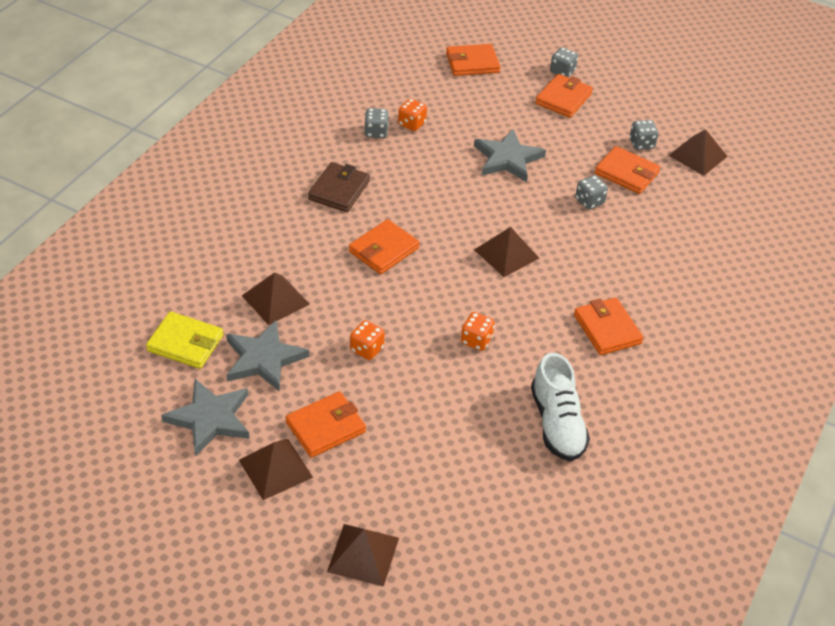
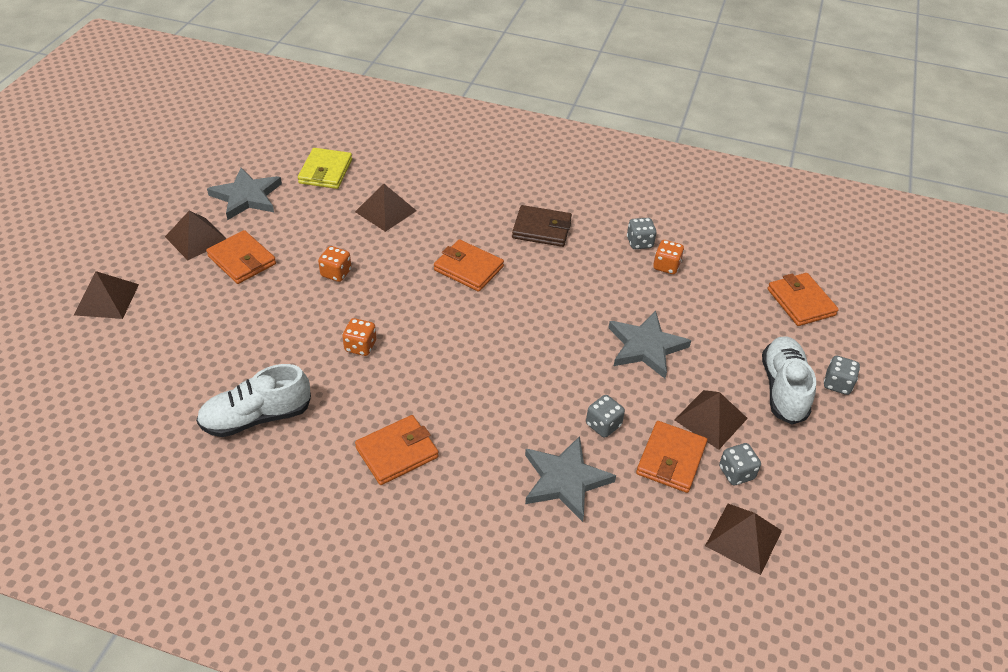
camera: 80 degrees right, 0 degrees up
grey star [226,320,309,392] -> grey star moved to [525,436,616,522]
brown pyramid [474,227,539,277] -> brown pyramid moved to [674,390,748,450]
orange wallet [535,74,593,118] -> white shoe [762,336,816,425]

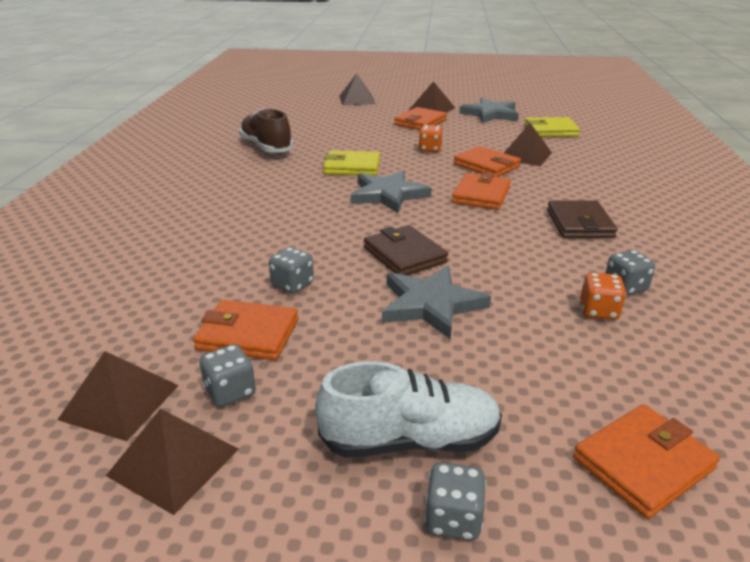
camera: 80 degrees right, 15 degrees down
white shoe [196,364,311,437] -> brown shoe [239,108,293,152]
orange dice [342,318,376,356] -> yellow wallet [323,150,380,176]
orange wallet [355,415,439,485] -> orange wallet moved to [454,146,521,177]
grey star [525,436,616,522] -> grey star moved to [350,170,431,213]
brown pyramid [674,390,748,450] -> brown pyramid moved to [106,409,239,515]
none -> brown wallet [364,225,448,275]

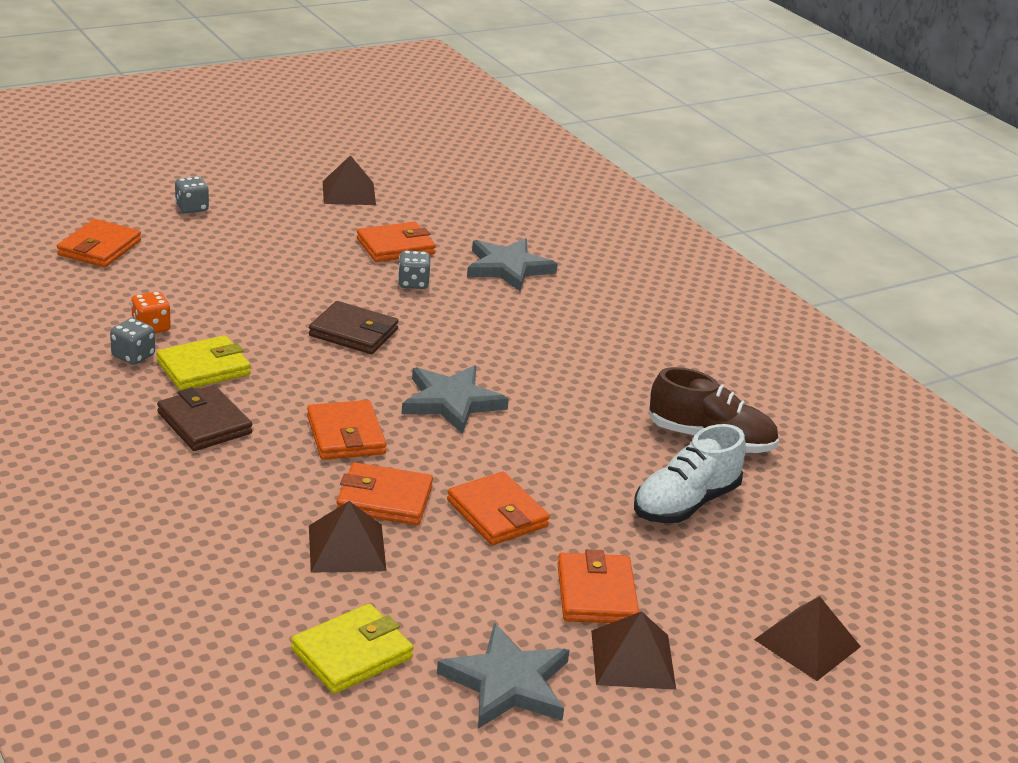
camera: 140 degrees right, 0 degrees up
brown pyramid [57,351,179,441] -> none
grey dice [199,344,256,407] -> none
white shoe [315,361,502,458] -> white shoe moved to [634,424,746,523]
yellow wallet [323,150,380,176] -> yellow wallet moved to [156,335,251,391]
grey star [382,265,491,339] -> grey star moved to [467,238,558,291]
orange dice [419,125,444,152] -> orange wallet [447,472,550,545]

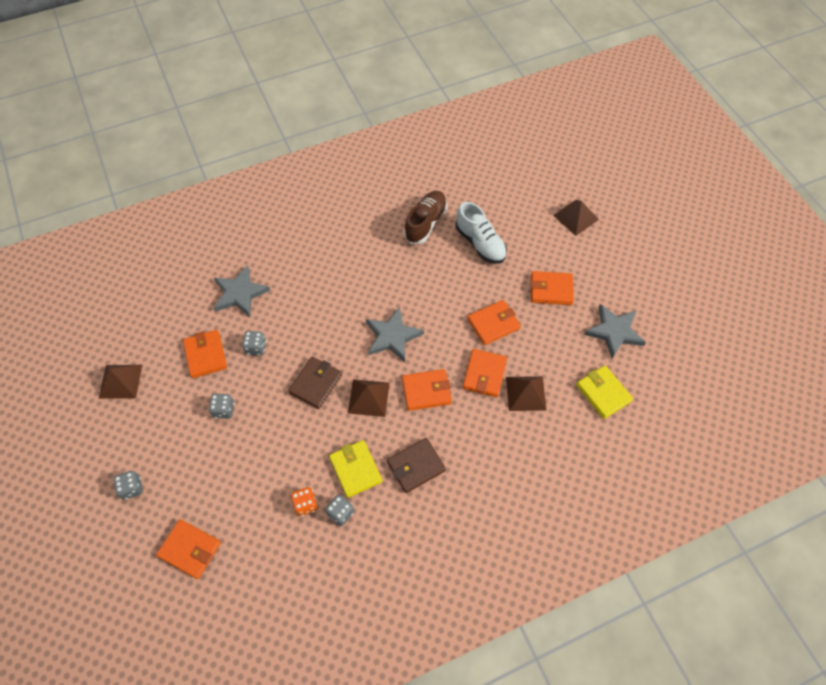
camera: 80 degrees left, 30 degrees up
brown pyramid [591,611,676,690] -> brown pyramid moved to [348,379,390,417]
none -> grey dice [209,394,234,418]

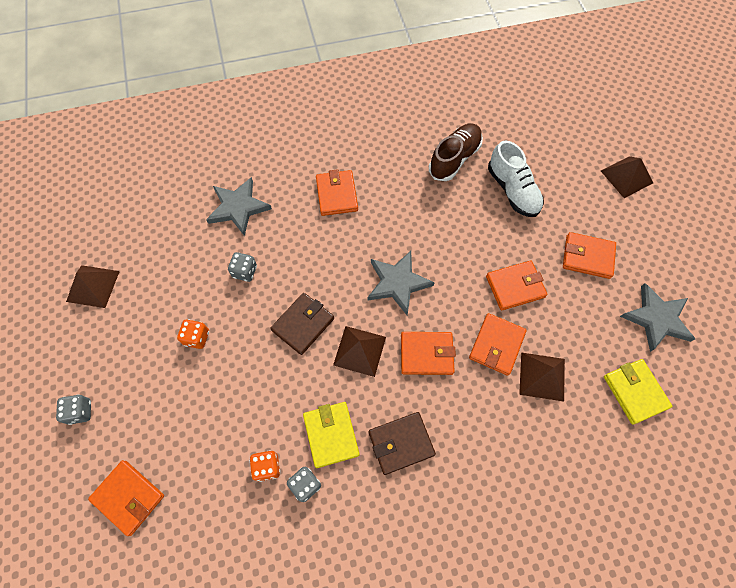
camera: 10 degrees right, 5 degrees up
orange wallet [183,330,227,378] -> orange wallet moved to [316,169,358,216]
grey dice [209,394,234,418] -> orange dice [177,320,209,349]

